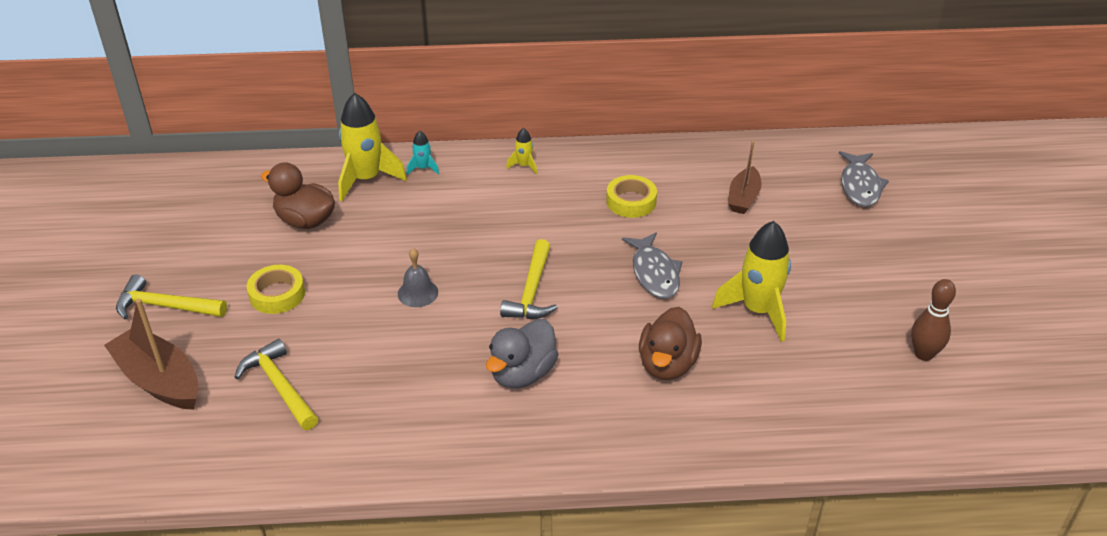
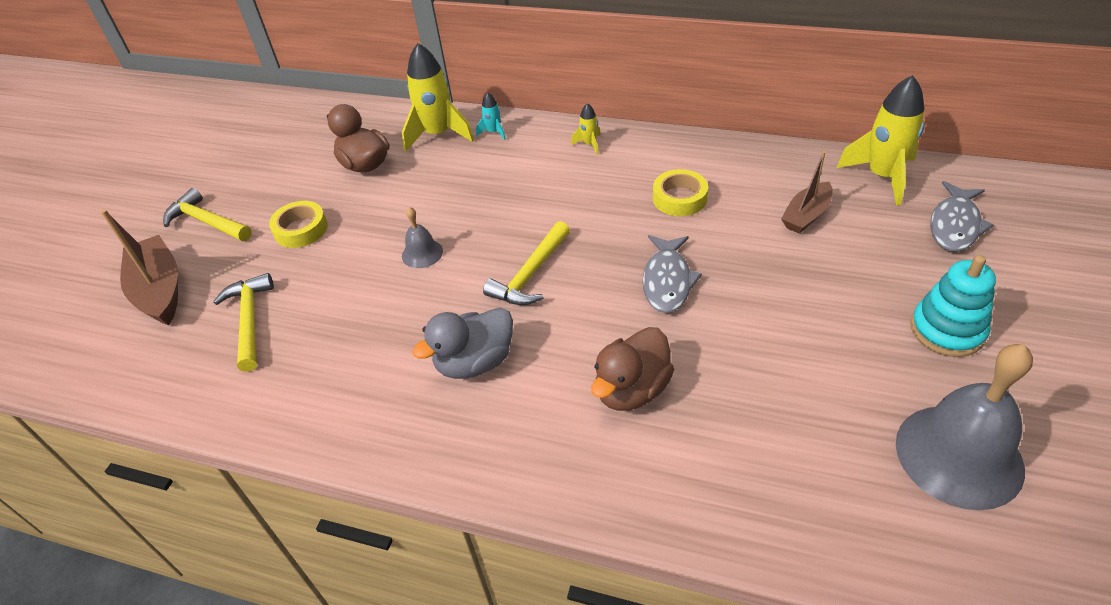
camera: 25 degrees right, 5 degrees up
yellow rocket [712,221,791,342] -> yellow rocket moved to [837,75,924,206]
brown bowling pin [911,279,956,361] -> grey bell [896,344,1033,510]
none -> turquoise stacking toy [911,255,996,357]

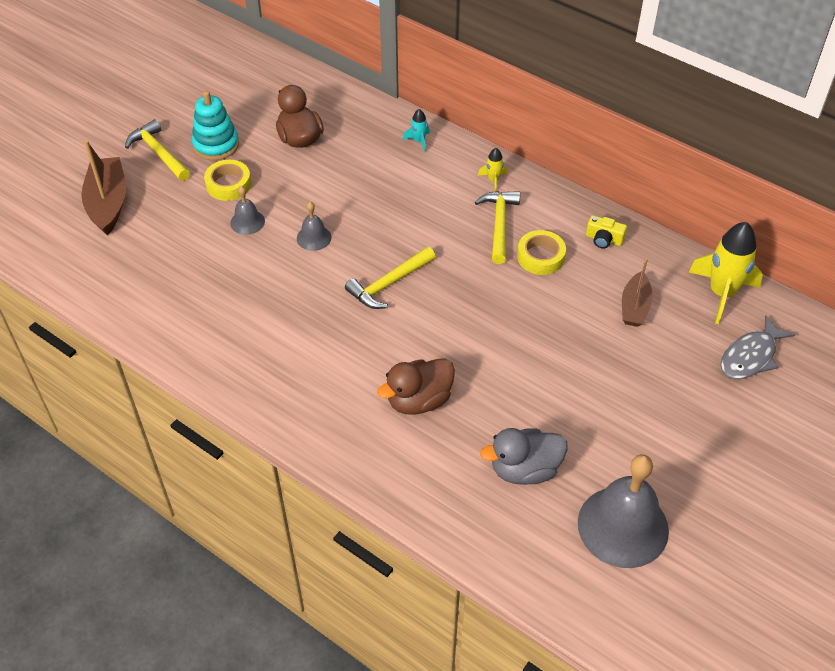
camera: 15 degrees right, 5 degrees up
yellow hammer [213,273,274,372] -> yellow hammer moved to [475,191,520,264]
yellow rocket [402,43,474,152] -> none
grey duck [412,308,513,379] -> grey duck moved to [480,428,568,485]
grey fish [643,235,702,313] -> none
brown boat [781,151,833,234] -> brown boat turned 45 degrees counterclockwise [622,258,653,327]
turquoise stacking toy [911,255,996,357] -> turquoise stacking toy moved to [192,91,239,160]
none -> grey bell [230,186,265,235]
none -> yellow camera [586,215,627,248]

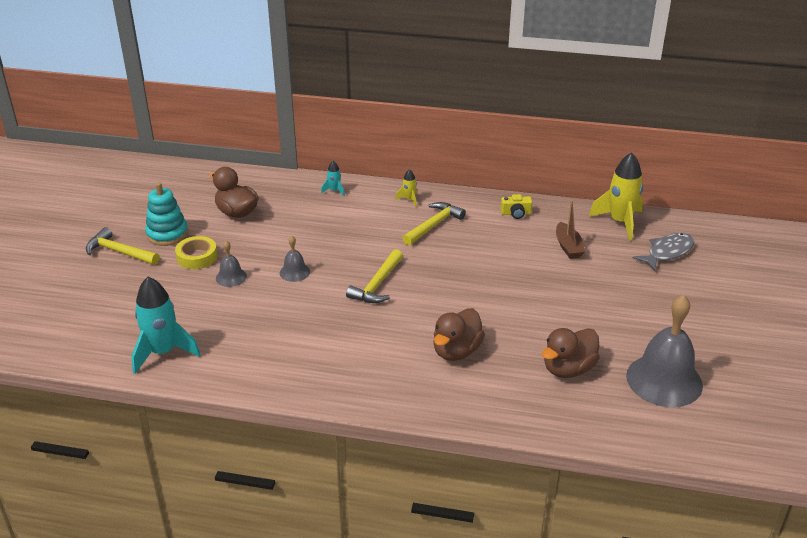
camera: 25 degrees left, 15 degrees down
brown boat [81,140,126,235] -> none
yellow hammer [475,191,520,264] -> yellow hammer turned 60 degrees clockwise [402,202,466,246]
grey duck [480,428,568,485] -> brown duck [542,328,600,378]
yellow tape [517,230,566,275] -> none
grey fish [721,315,795,379] -> grey fish turned 150 degrees counterclockwise [633,233,694,271]
none -> turquoise rocket [131,277,201,374]

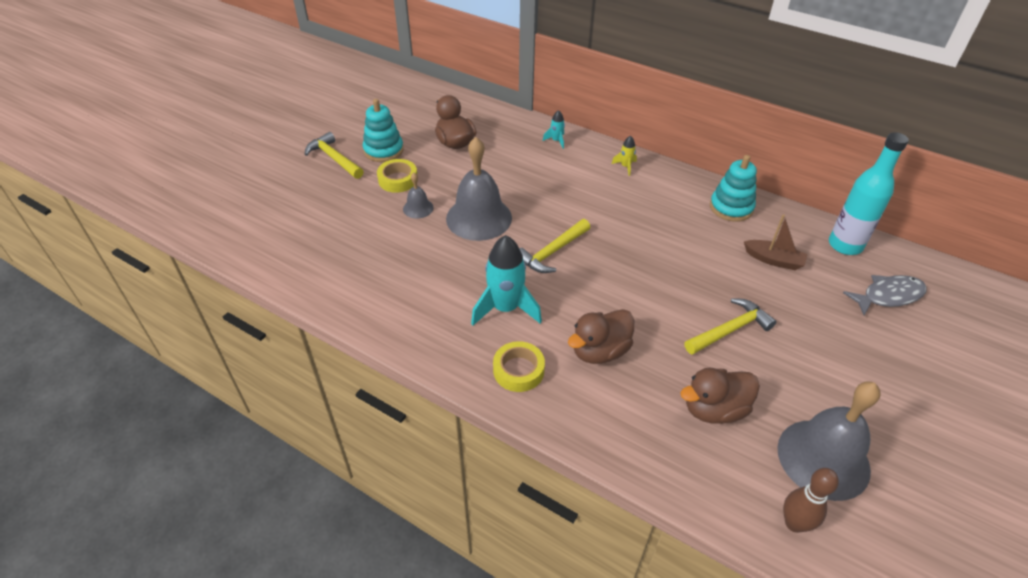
camera: 20 degrees right, 10 degrees up
turquoise rocket [131,277,201,374] -> turquoise rocket moved to [471,235,542,325]
grey bell [280,236,310,282] -> grey bell [446,137,512,241], size x2.13
yellow hammer [402,202,466,246] -> yellow hammer moved to [685,298,776,355]
yellow camera [501,194,533,219] -> turquoise stacking toy [710,155,757,222]
brown boat [556,200,586,259] -> brown boat turned 75 degrees counterclockwise [744,214,808,270]
yellow rocket [589,152,643,241] -> turquoise bottle [829,132,909,255]
none -> yellow tape [493,341,545,392]
none -> brown bowling pin [783,468,839,533]

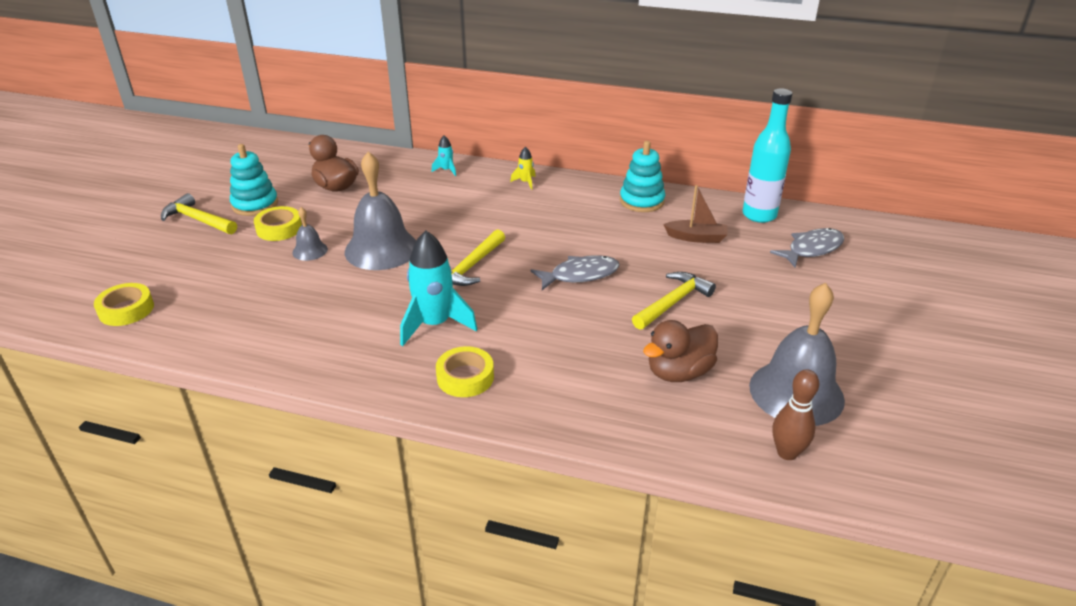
camera: 15 degrees left, 10 degrees down
brown duck [568,309,634,364] -> none
none -> yellow tape [94,283,154,326]
none -> grey fish [531,255,620,290]

